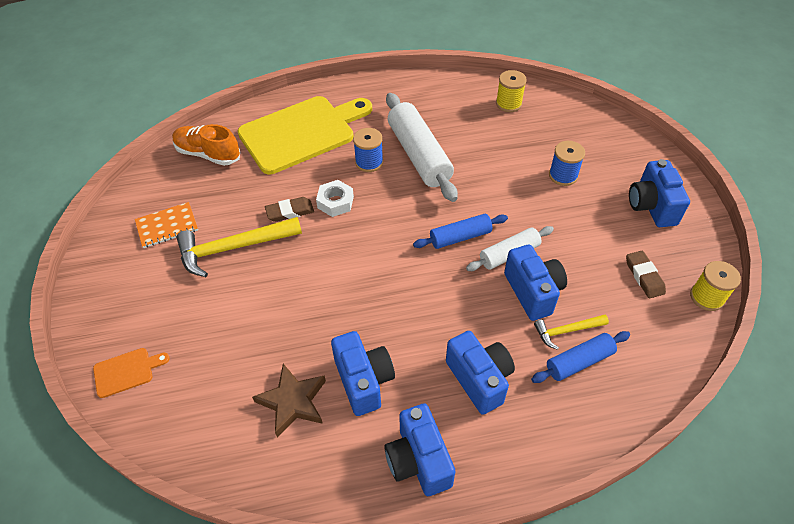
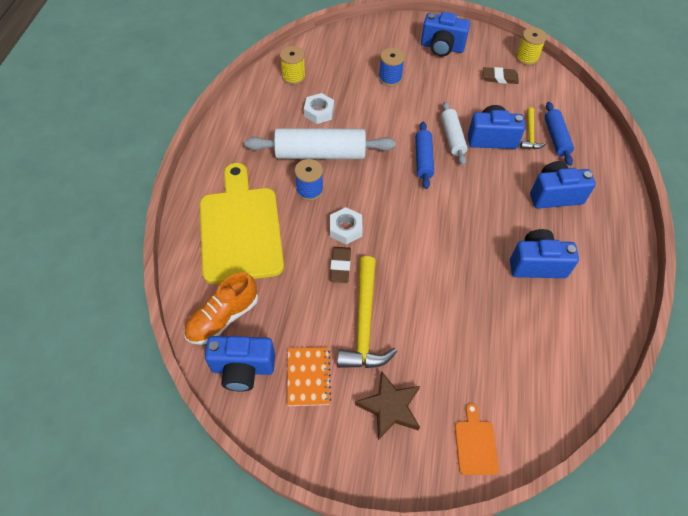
camera: 70 degrees left, 5 degrees up
brown star [252,364,326,437] -> brown star moved to [355,371,420,440]
blue camera [384,403,456,496] -> blue camera moved to [205,336,275,392]
none -> white nut [304,93,334,124]

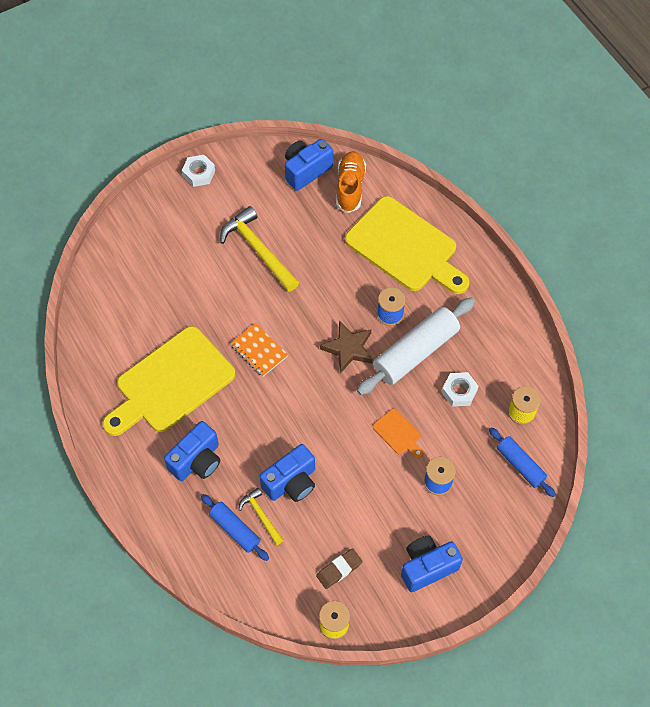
camera: 140 degrees right, 5 degrees up
orange notebook [287,347,331,406] -> orange notebook moved to [230,323,288,377]
white nut [330,207,363,245] -> white nut moved to [182,155,215,187]
brown eraser [330,247,351,283] -> none
brown star [355,371,420,440] -> brown star moved to [320,321,373,374]
blue rolling pin [415,122,434,189] -> blue rolling pin moved to [489,427,556,497]
white rolling pin [441,101,468,165] -> none
orange cutting board [455,403,499,475] -> orange cutting board moved to [373,408,423,458]
blue camera [510,229,579,278] -> yellow cutting board [103,326,235,436]

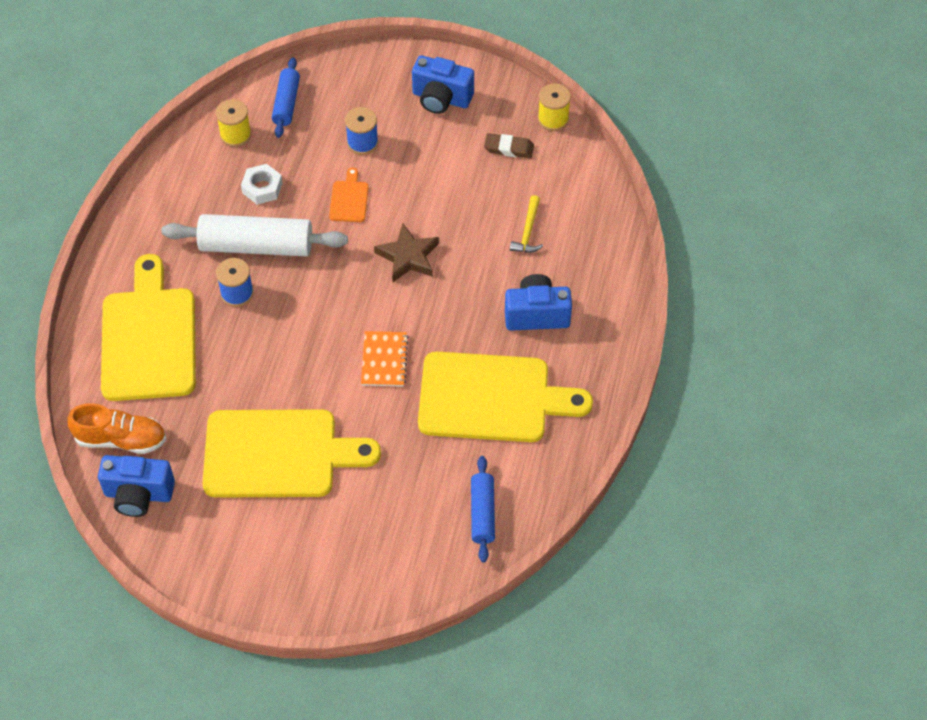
camera: 135 degrees left, 5 degrees down
white nut [182,155,215,187] -> none
blue rolling pin [201,494,269,561] -> blue rolling pin moved to [471,456,495,562]
yellow hammer [220,206,299,292] -> yellow cutting board [203,409,381,498]
blue camera [260,444,315,502] -> none
brown star [320,321,373,374] -> brown star moved to [374,223,439,282]
orange shoe [336,151,366,213] -> orange shoe turned 135 degrees counterclockwise [67,403,166,454]

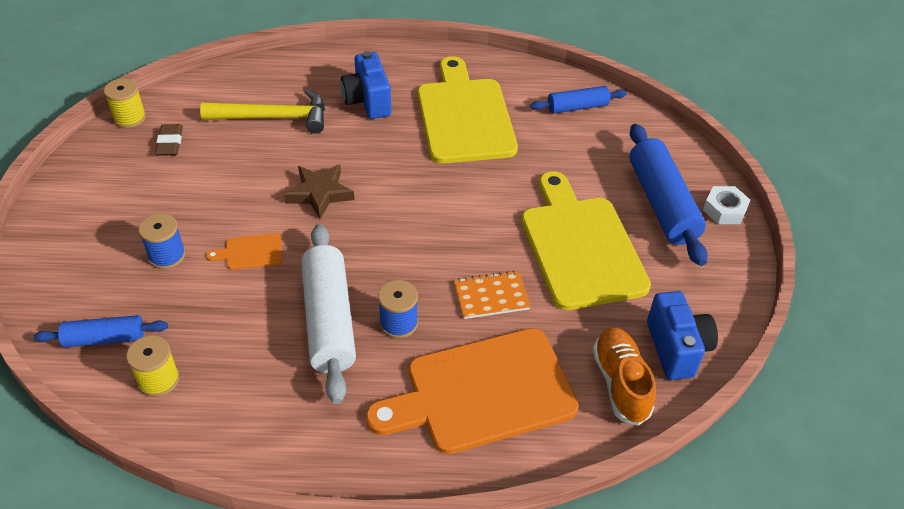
camera: 105 degrees left, 10 degrees down
yellow cutting board [101,254,196,401] -> orange cutting board [366,328,579,454]
white nut [241,164,282,205] -> white nut moved to [703,186,750,224]
orange notebook [361,331,408,387] -> orange notebook moved to [454,270,531,319]
blue camera [412,55,474,114] -> none
yellow hammer [510,195,543,253] -> yellow hammer [200,89,325,134], size x1.85
none -> blue rolling pin [630,124,708,266]

